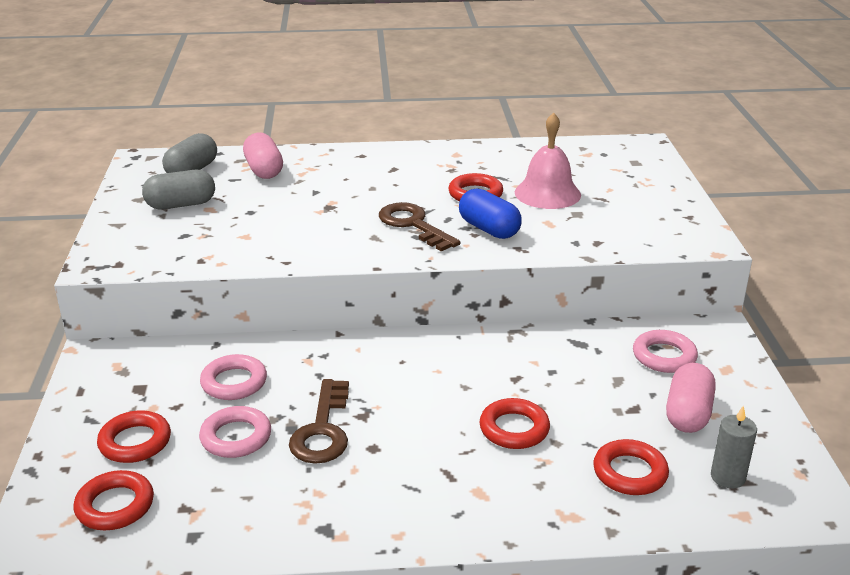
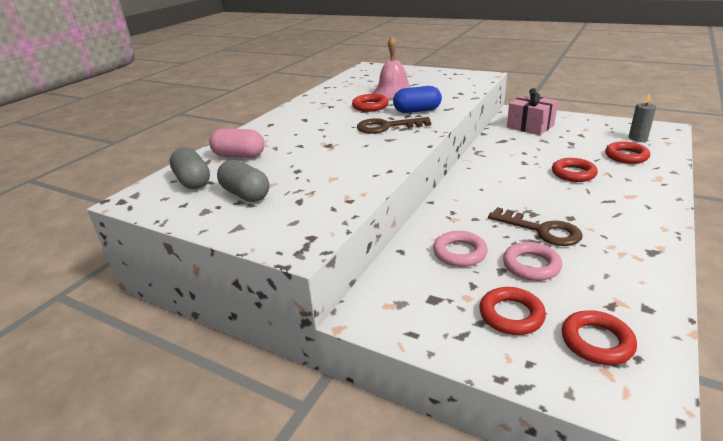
camera: 55 degrees left, 0 degrees up
grey capsule [142,170,215,209] -> grey capsule turned 60 degrees counterclockwise [217,160,269,202]
pink ring [633,330,698,373] -> pink gift [507,88,558,135]
pink capsule [666,363,716,433] -> none

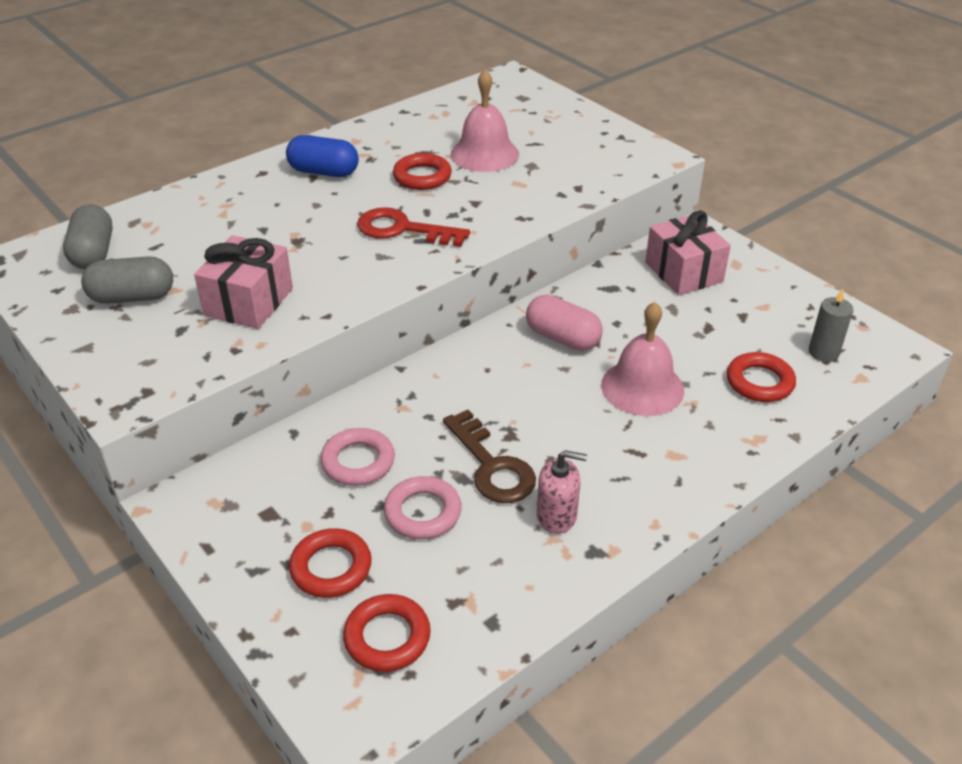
camera: 20 degrees right, 10 degrees up
pink capsule [209,129,264,158] -> pink capsule moved to [526,295,603,351]
grey capsule [217,160,269,202] -> grey capsule turned 75 degrees counterclockwise [81,256,173,304]
brown key [357,117,431,134] -> red key [357,207,470,247]
blue capsule [393,86,442,113] -> blue capsule moved to [286,135,359,177]
red ring [552,158,598,182] -> pink bell [601,302,684,416]
none -> pink gift [194,235,293,329]
none -> pink soap dispenser [537,450,587,534]

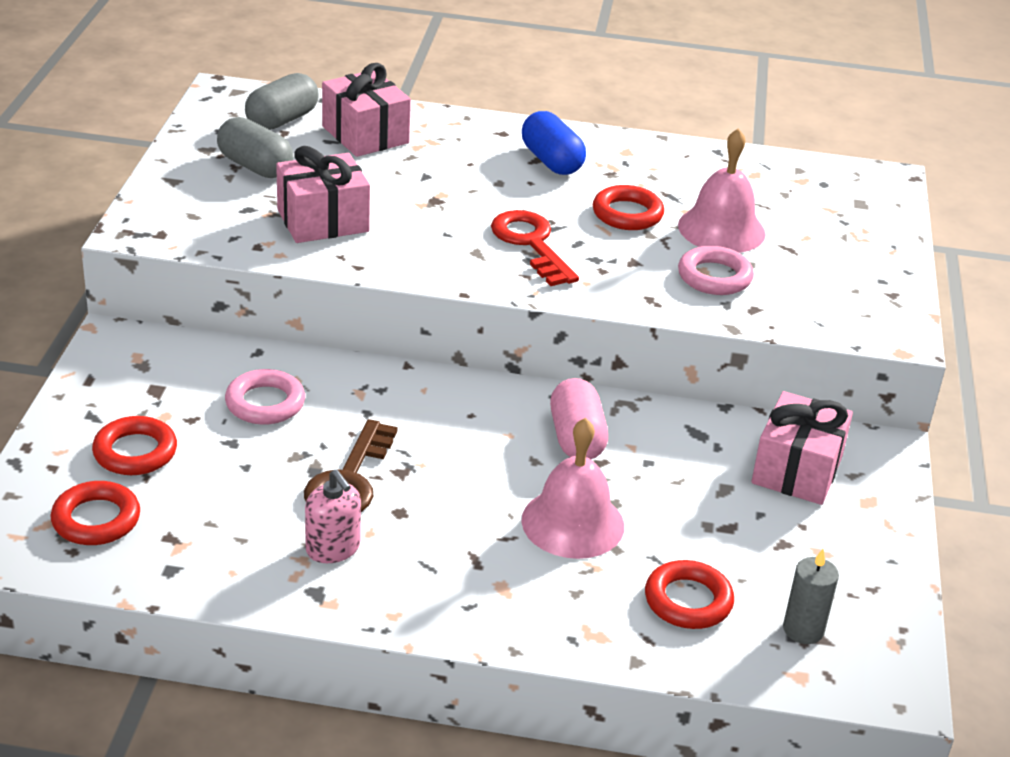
camera: 45 degrees right, 5 degrees down
pink ring [384,476,462,539] -> pink ring moved to [678,246,754,295]
none -> pink gift [322,63,411,157]

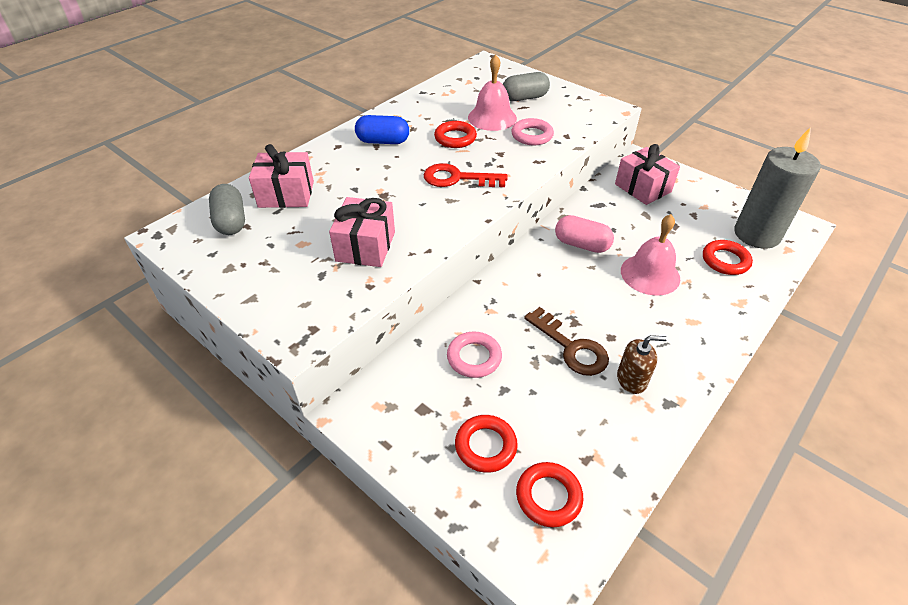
camera: 55 degrees left, 10 degrees up
grey capsule [217,117,293,178] -> grey capsule moved to [503,72,550,101]
pink soap dispenser [305,470,361,563] -> brown soap dispenser [617,335,667,394]
grey candle [783,549,839,644] -> grey candle [734,127,821,249], size x2.16

